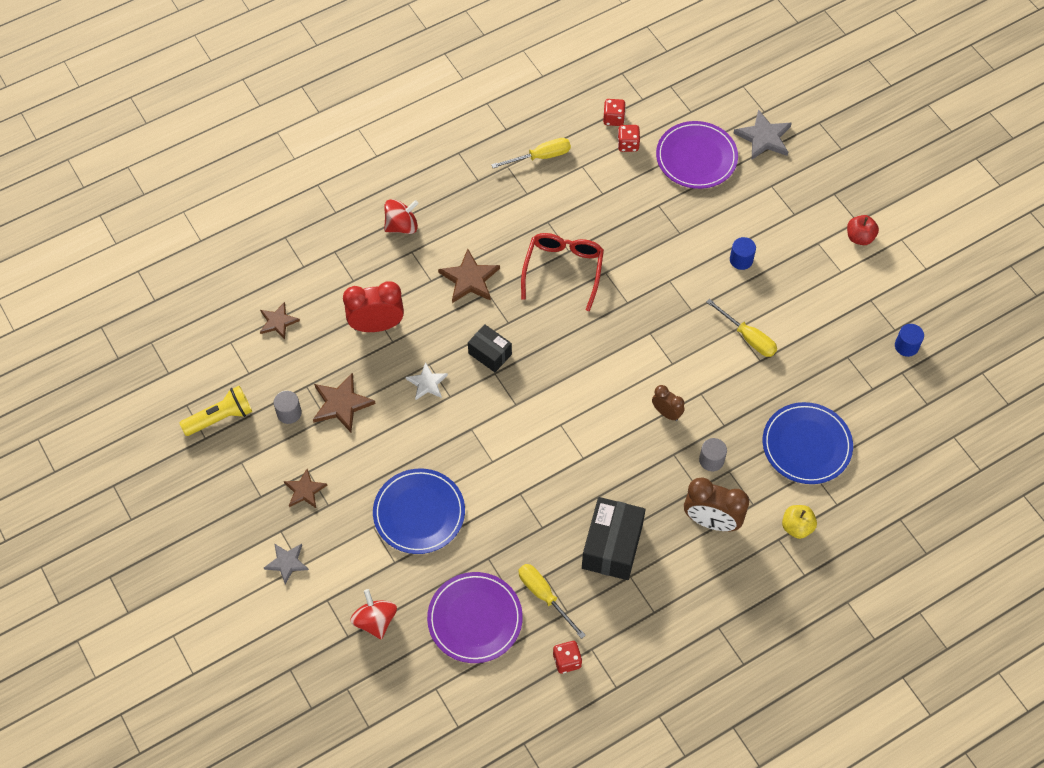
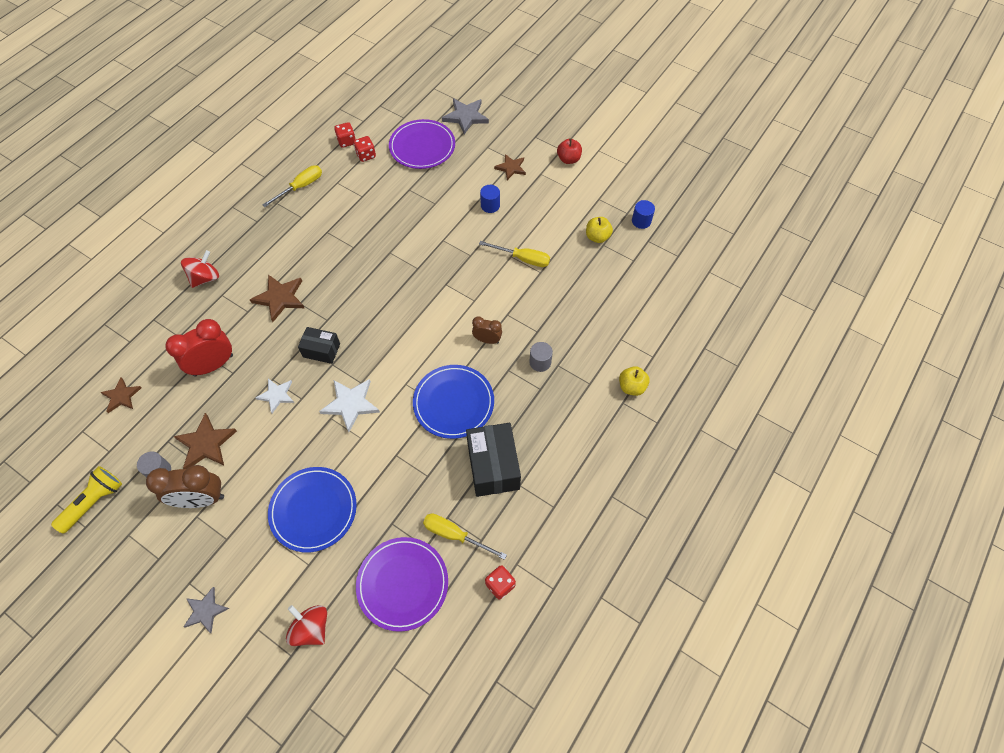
camera: 25 degrees left, 0 degrees up
brown star [284,469,328,508] -> brown star moved to [494,154,526,180]
red glasses [521,233,604,311] -> none
brown clock [684,477,749,532] -> brown clock moved to [146,465,224,508]
blue plate [763,402,853,484] -> blue plate moved to [413,365,494,439]
none -> white star [319,379,380,432]
none -> yellow apple [586,217,613,243]

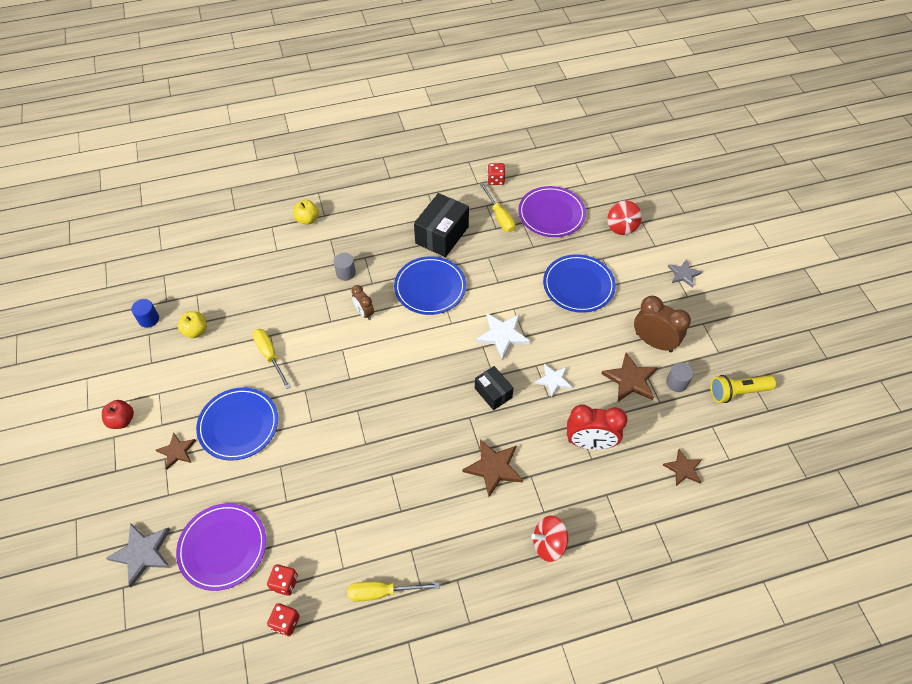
camera: 140 degrees left, 5 degrees down
blue cylinder [480,185,500,213] -> blue plate [196,387,278,461]

